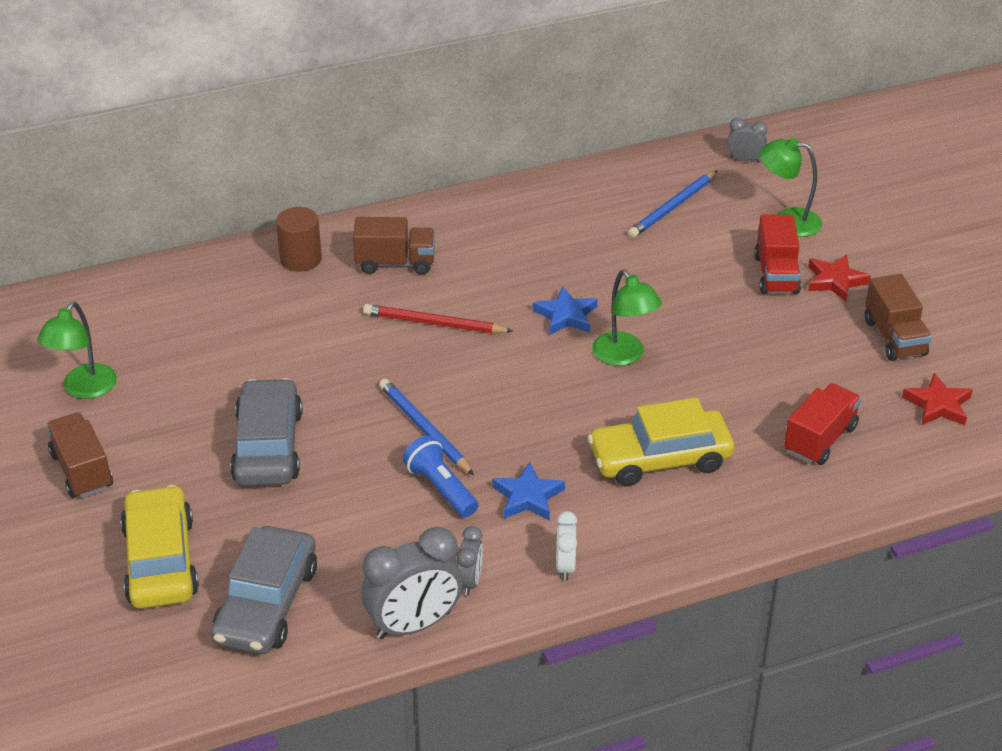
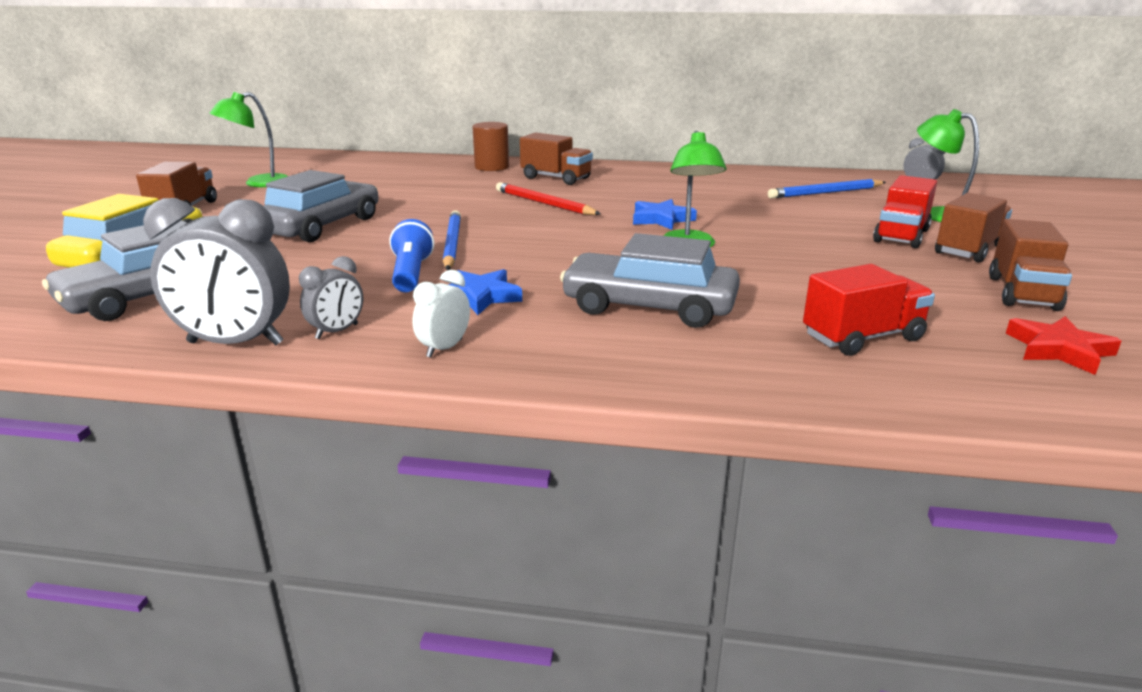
camera: 30 degrees right, 15 degrees down
yellow car [588,398,734,486] -> grey car [560,233,740,328]
red star [808,254,871,302] -> brown truck [935,193,1012,263]

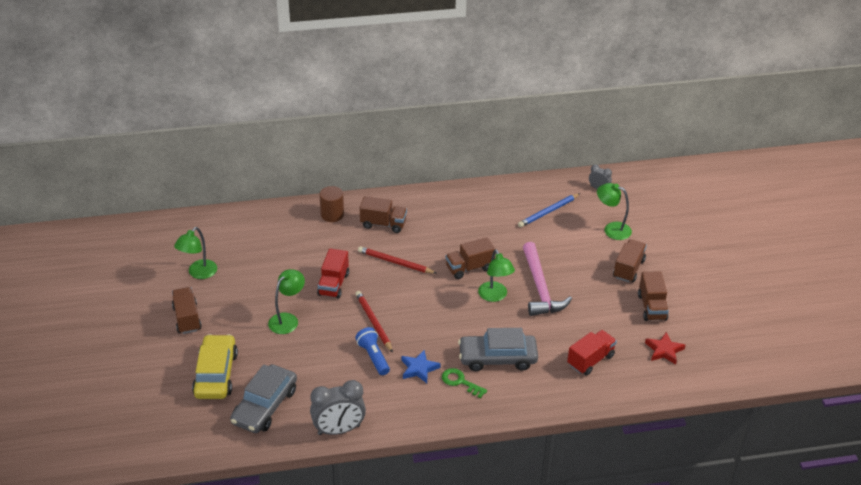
camera: 20 degrees left, 15 degrees up
grey car [264,170,379,242] -> green lamp [268,269,305,334]
grey clock [299,256,363,339] -> none
white clock [413,270,470,358] -> none
blue pencil [443,210,461,270] -> red pencil [355,291,393,353]
blue star [633,199,697,230] -> brown truck [445,237,495,279]
red truck [873,175,937,248] -> red truck moved to [317,248,349,299]
none -> green key [442,368,487,398]
none -> pink hammer [523,242,572,316]

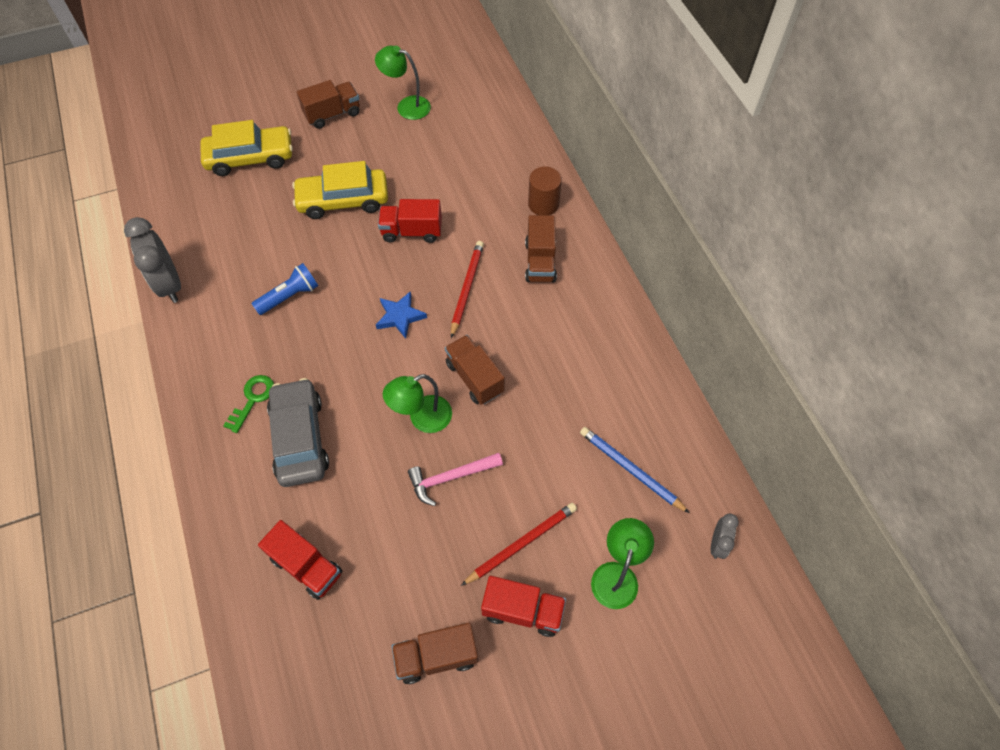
camera: 80 degrees right, 20 degrees up
grey car [230,364,297,433] -> none
green lamp [268,269,305,334] -> yellow car [292,161,388,219]
red pencil [355,291,393,353] -> red pencil moved to [461,503,577,586]
blue star [401,350,440,383] -> blue star moved to [376,291,427,339]
pink hammer [523,242,572,316] -> pink hammer [408,453,503,506], size x0.63
brown truck [613,239,647,282] -> red truck [481,576,566,637]
red star [645,332,685,365] -> none

